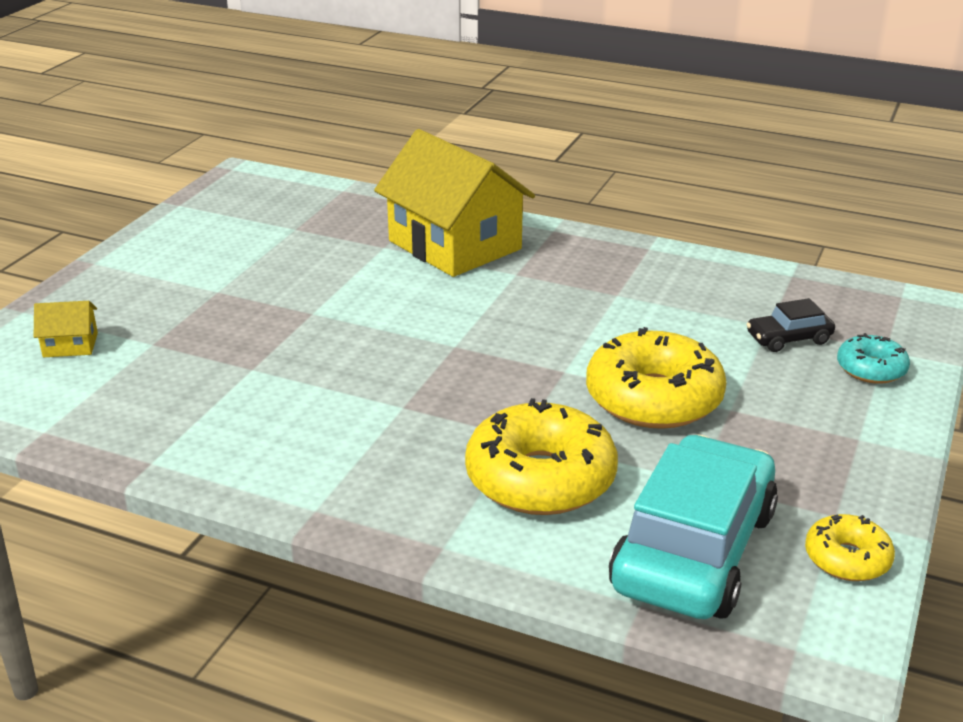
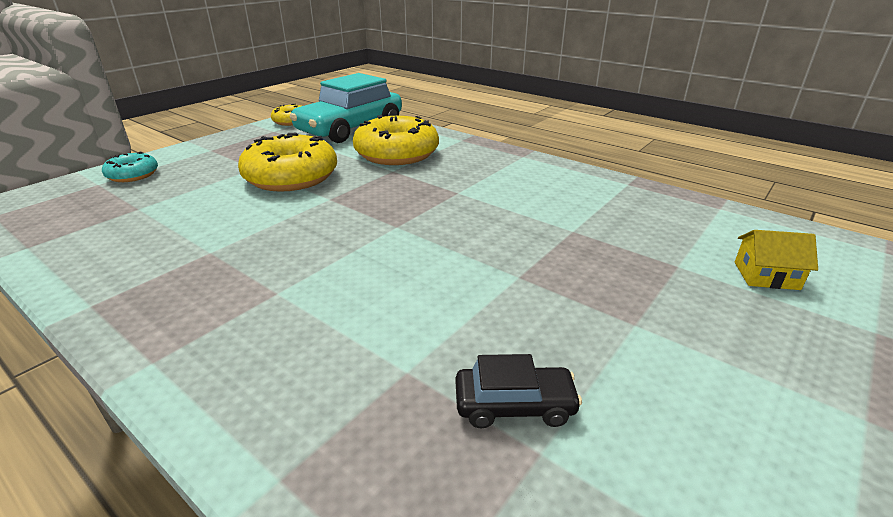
camera: 165 degrees left, 0 degrees up
yellow house [374,129,535,277] -> none
black car [746,298,835,352] -> black car moved to [455,354,582,428]

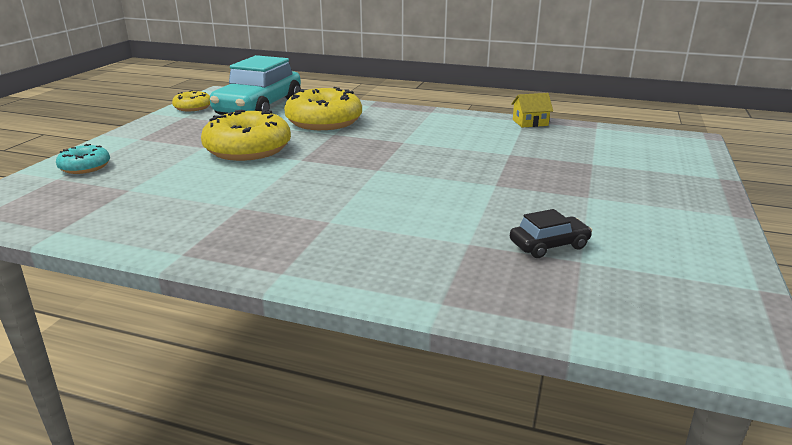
camera: 20 degrees left, 5 degrees down
yellow house [735,230,818,290] -> yellow house moved to [511,93,553,128]

